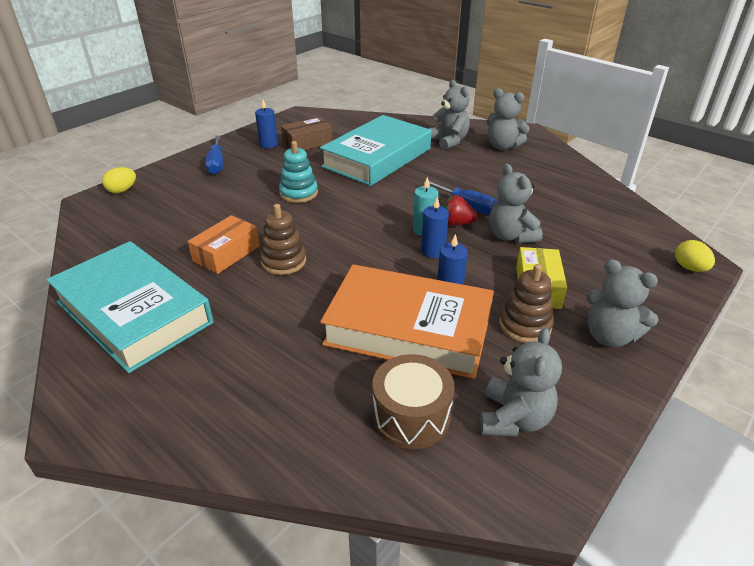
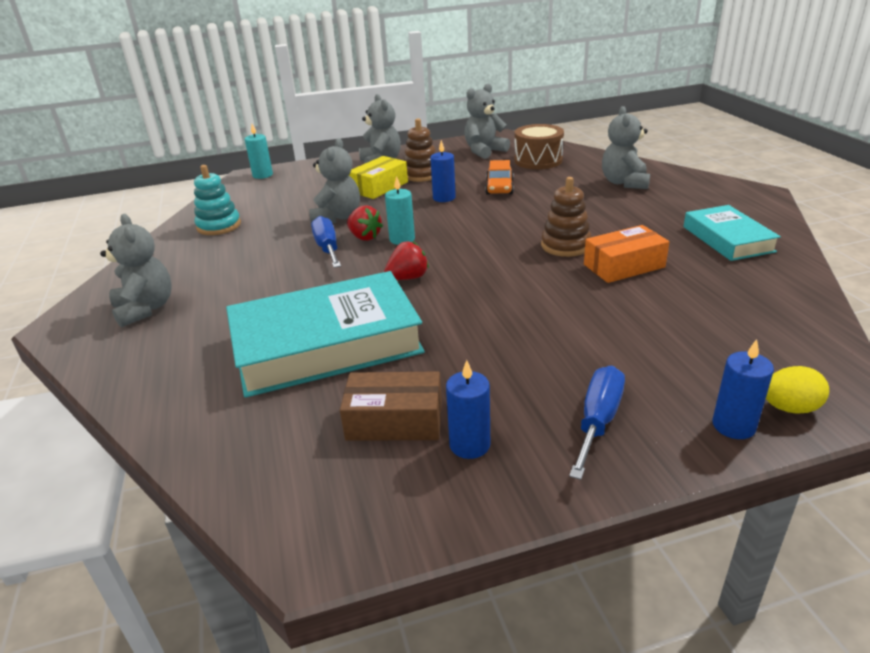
camera: 145 degrees left, 5 degrees down
turquoise book [46,241,213,373] -> turquoise book [684,205,781,261], size x0.56
turquoise stacking toy [279,141,318,203] -> turquoise stacking toy moved to [194,165,241,235]
orange book [320,264,494,379] -> orange car [485,160,514,195]
blue candle [421,197,449,258] -> blue candle moved to [712,339,774,439]
grey teddy bear [428,80,470,150] -> grey teddy bear moved to [602,106,650,189]
yellow egg [675,240,715,272] -> turquoise candle [244,124,273,179]
none -> red strawberry [384,241,429,280]

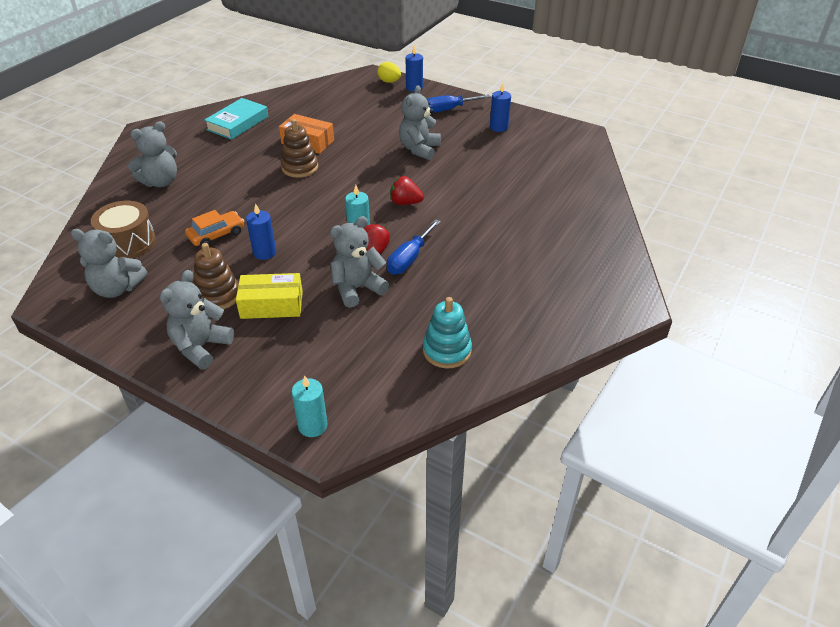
camera: 135 degrees left, 10 degrees up
grey teddy bear [100,214,172,327] -> grey teddy bear moved to [399,85,441,160]
turquoise book [226,271,425,398] -> none
brown box [340,371,442,441] -> none

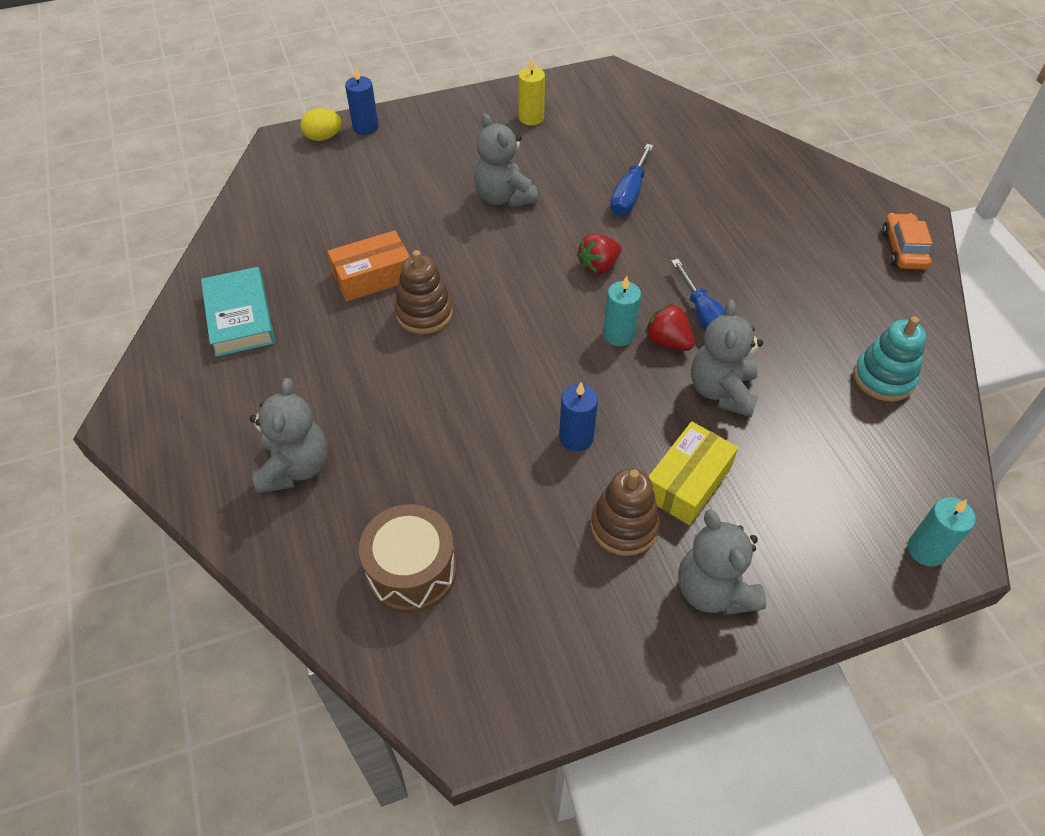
camera: 50 degrees left, 10 degrees up
grey teddy bear [70,229,148,298] -> none
orange car [185,210,244,247] -> orange car moved to [882,213,933,269]
blue screwdriver [427,94,491,113] -> blue screwdriver moved to [610,144,653,216]
blue candle [490,83,511,132] -> yellow candle [518,58,545,125]

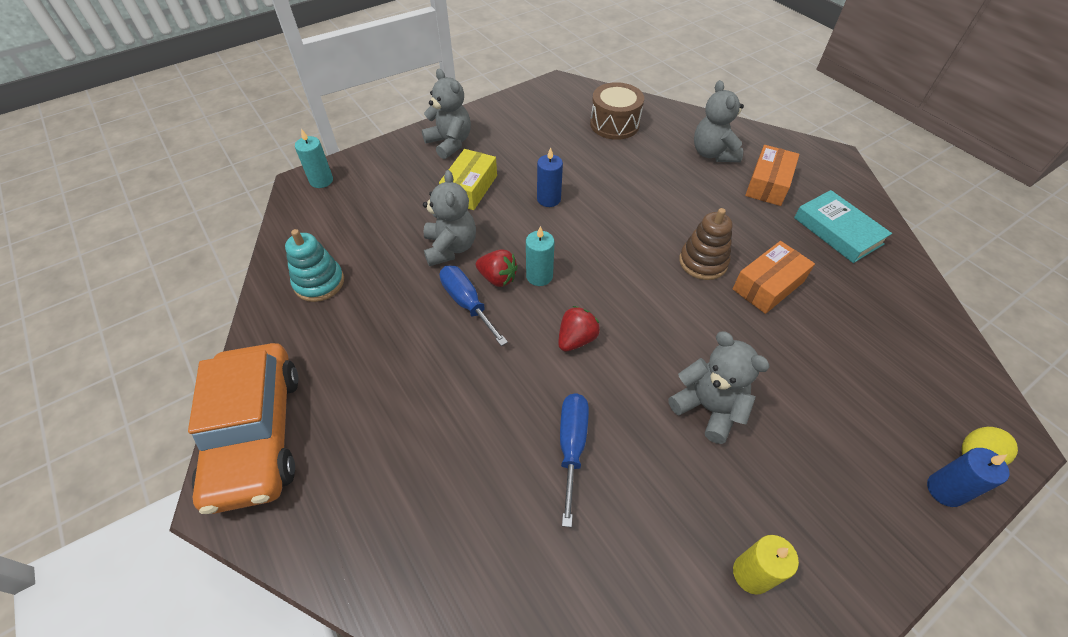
camera: 165 degrees right, 0 degrees up
brown stacking toy [591,468,660,556] -> none
orange car [882,213,933,269] -> orange car [188,343,299,514], size x2.07
none -> orange box [745,145,799,206]

